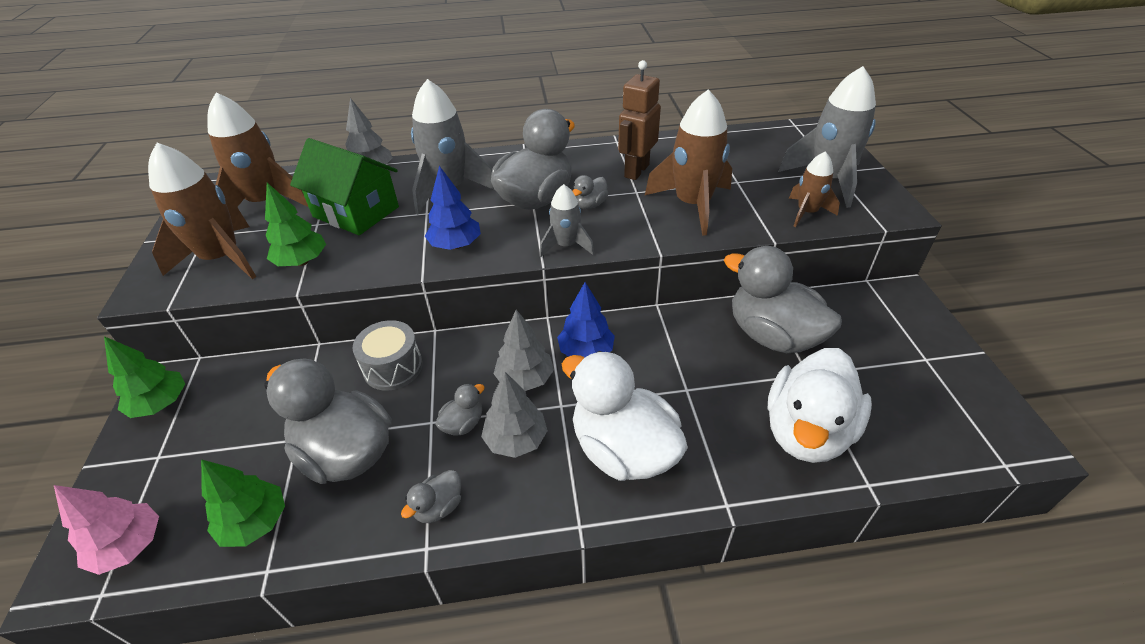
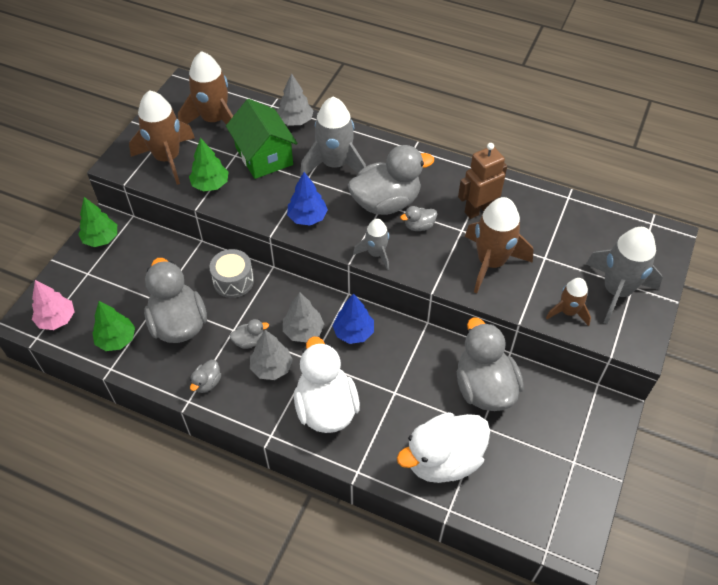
camera: 30 degrees right, 10 degrees up
grey duck [401,470,461,523] -> grey duck turned 45 degrees counterclockwise [190,360,221,393]

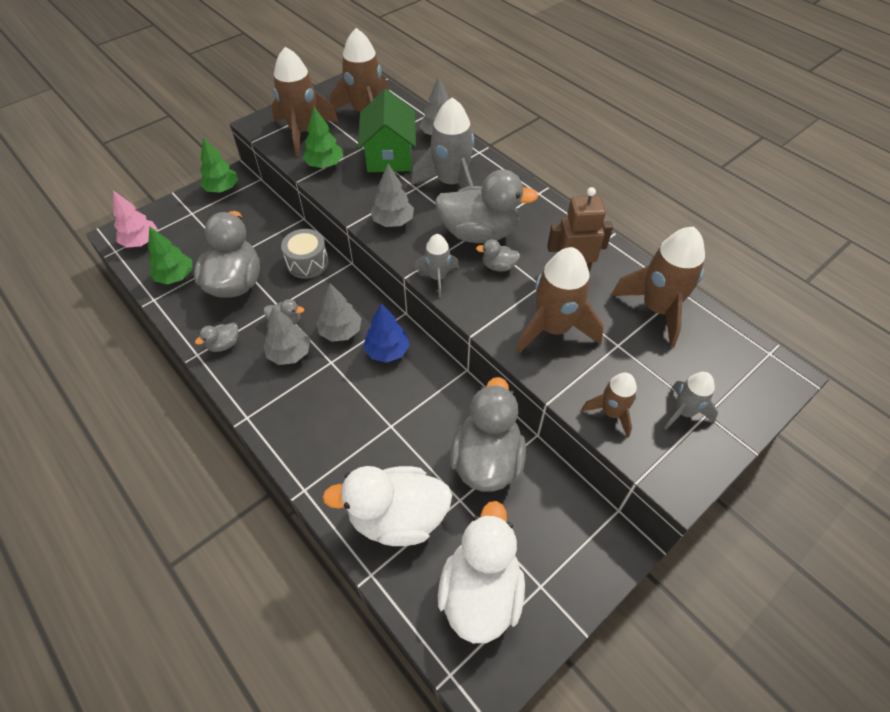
camera: 25 degrees right, 0 degrees up
blue tree [287,172,328,226] -> grey tree [370,164,414,227]
white duck [294,336,360,433] -> white duck moved to [438,501,525,643]
grey rocket [586,227,663,324] -> grey rocket [664,372,718,429], size x0.56
none -> brown rocket [611,226,705,348]

